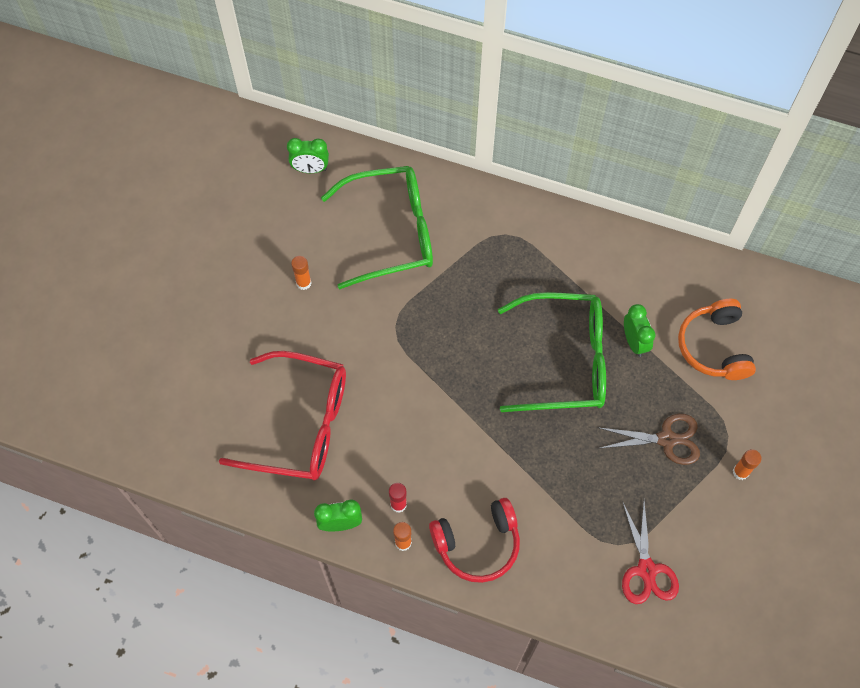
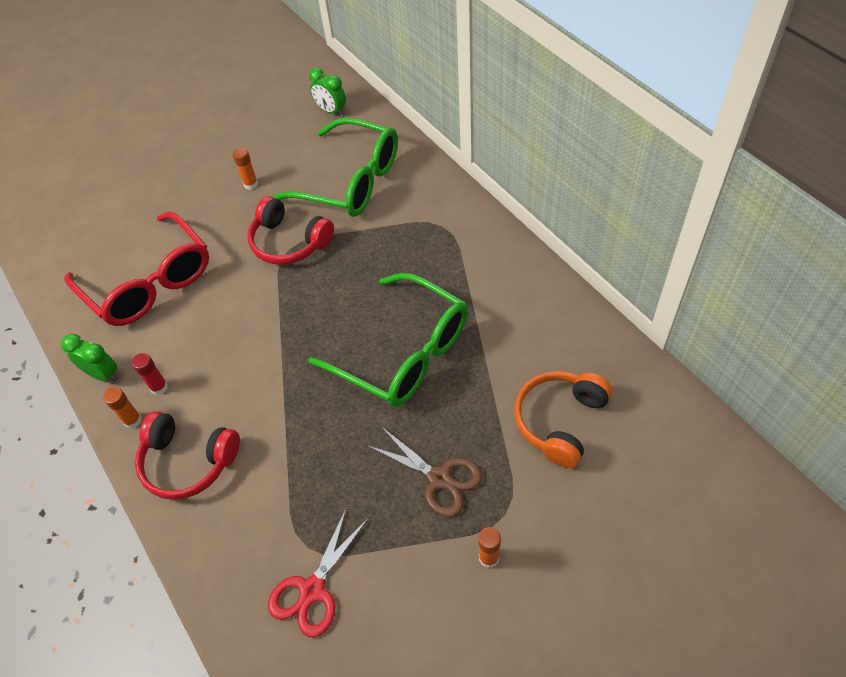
camera: 40 degrees right, 10 degrees down
green clock [624,304,655,357] -> none
none -> red headphones [248,196,334,265]

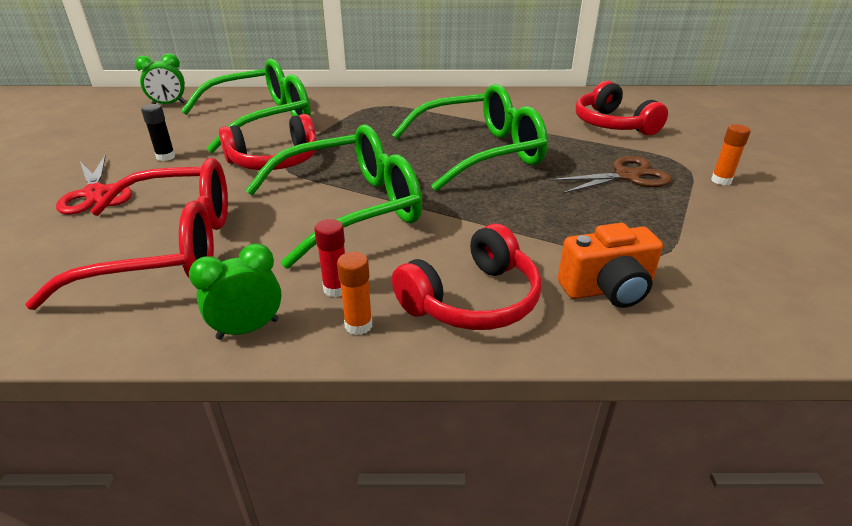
camera: 60 degrees left, 20 degrees down
orange glue stick [233,147,258,190] -> black glue stick [141,104,175,161]
red scissors [268,509,368,637] -> red scissors moved to [56,155,132,214]
orange headphones [514,371,612,468] -> red headphones [576,81,668,135]
none -> green glasses [245,124,422,269]
none -> orange camera [558,223,663,308]

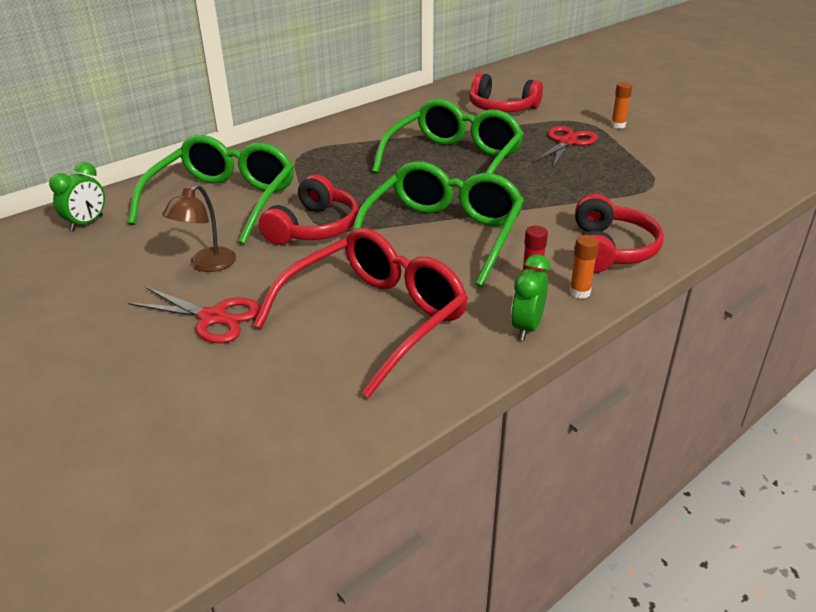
camera: 40 degrees left, 0 degrees up
black glue stick [141,104,175,161] -> brown lamp [162,184,236,272]
brown scissors [549,156,672,194] -> red scissors [533,126,598,168]
orange camera [558,223,663,308] -> none

